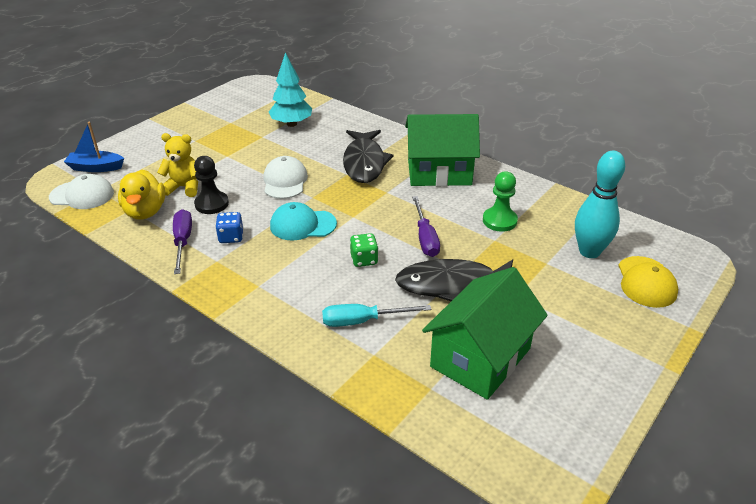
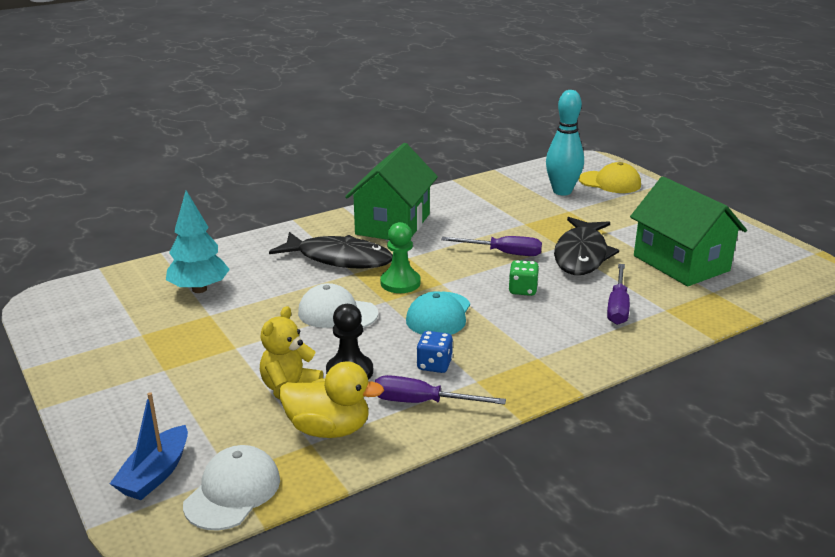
camera: 70 degrees left, 10 degrees down
turquoise screwdriver [322,304,431,327] -> purple screwdriver [607,264,630,325]
green pawn [483,171,518,232] -> green pawn moved to [380,222,420,293]

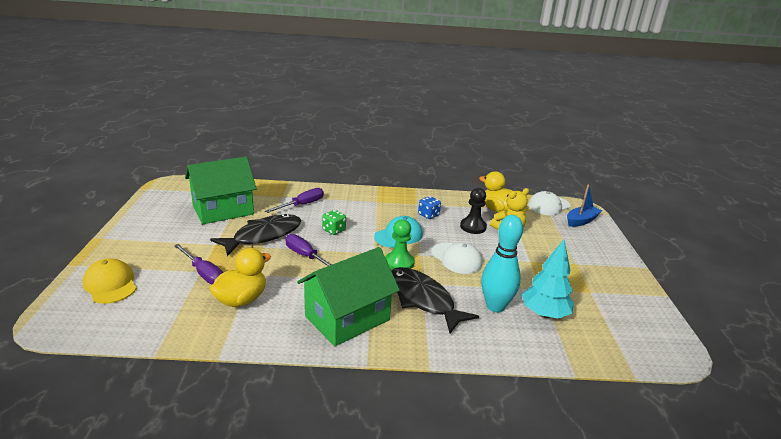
camera: 150 degrees left, 0 degrees up
purple screwdriver [375,375,506,405] -> purple screwdriver moved to [174,244,223,284]
turquoise bowling pin [546,90,584,196] -> turquoise bowling pin moved to [481,215,523,312]
green house [630,176,747,286] -> green house turned 60 degrees clockwise [185,156,257,224]
none -> yellow duck [210,248,271,307]

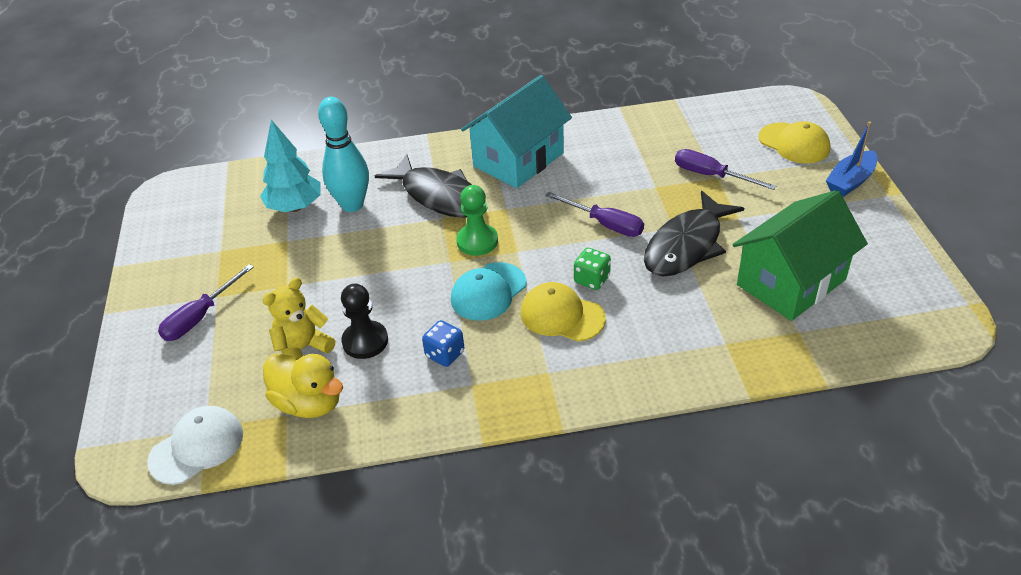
camera: 175 degrees right, 15 degrees up
yellow duck [210,248,271,307] -> none
purple screwdriver [265,188,324,213] -> purple screwdriver moved to [158,264,254,341]
green house [297,247,400,346] -> turquoise house [461,75,572,188]
white cap [431,242,482,274] -> none
blue boat [567,185,602,227] -> blue boat moved to [826,121,877,197]
none -> yellow cap [521,282,606,342]

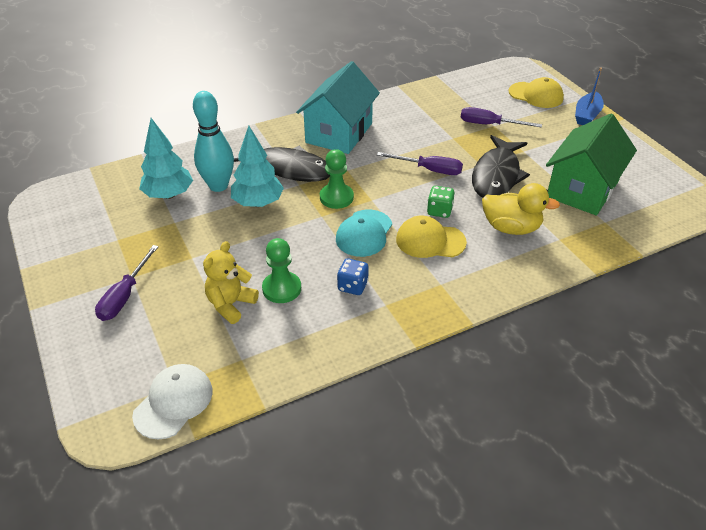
camera: 20 degrees left, 0 degrees up
yellow duck [263,354,343,418] -> yellow duck moved to [482,183,560,235]
black pawn [341,284,388,359] -> green pawn [262,238,301,303]
none -> turquoise tree [231,126,284,207]

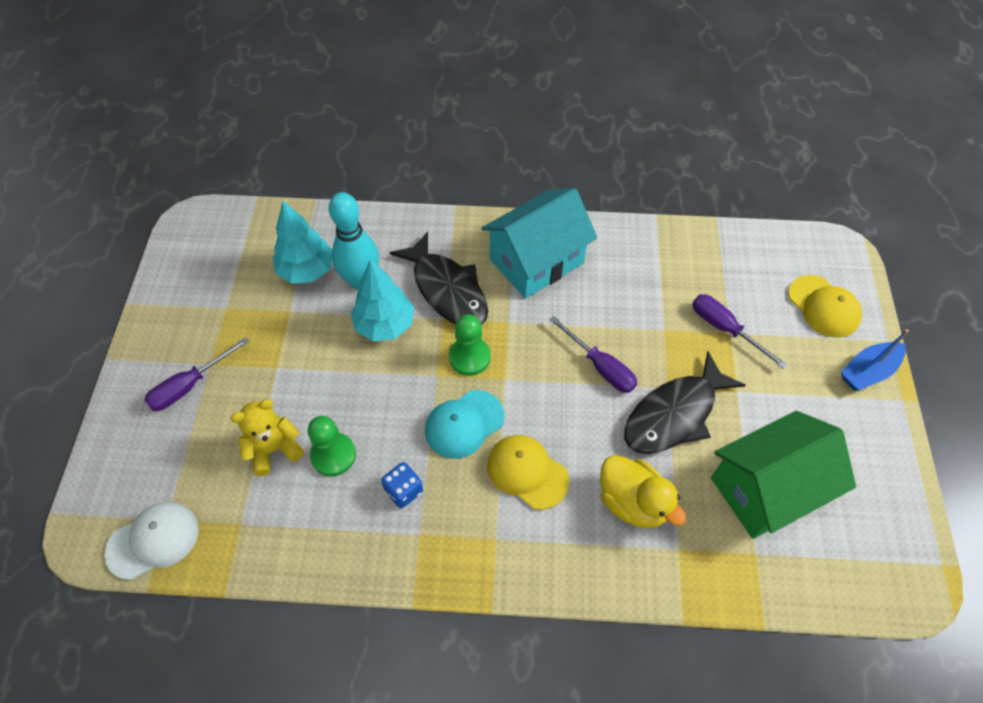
camera: 30 degrees right, 15 degrees up
green dice [427,186,455,218] -> none

